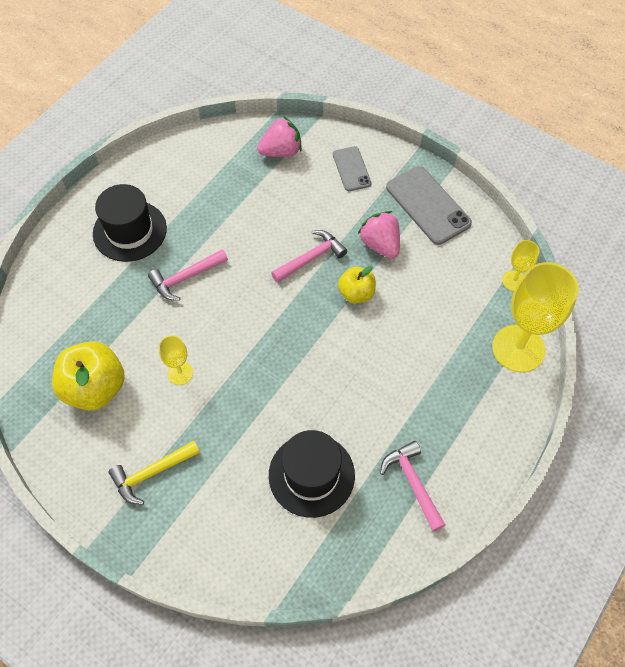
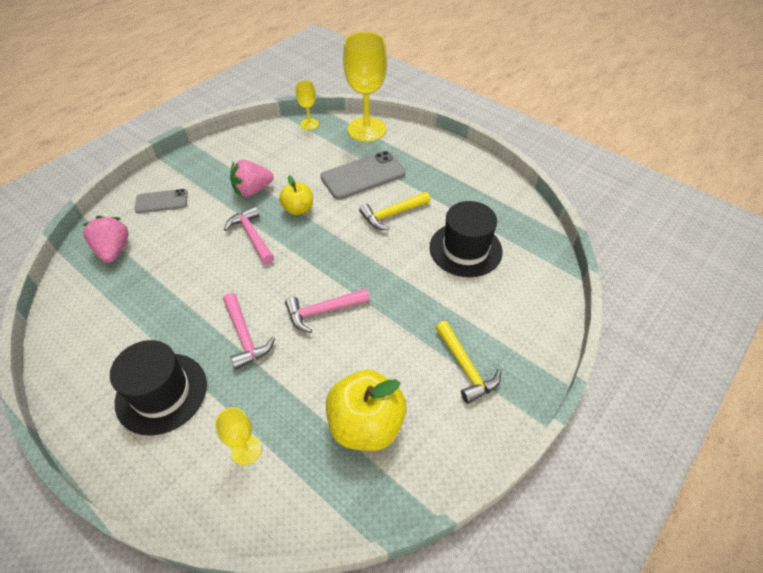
camera: 85 degrees left, 10 degrees down
yellow goblet [159,335,193,385] -> yellow goblet moved to [215,407,262,465]
pink hammer [380,441,445,532] -> pink hammer moved to [285,288,370,333]
grey phone [386,166,472,245] -> grey phone moved to [320,151,406,200]
none -> yellow hammer [359,192,430,230]

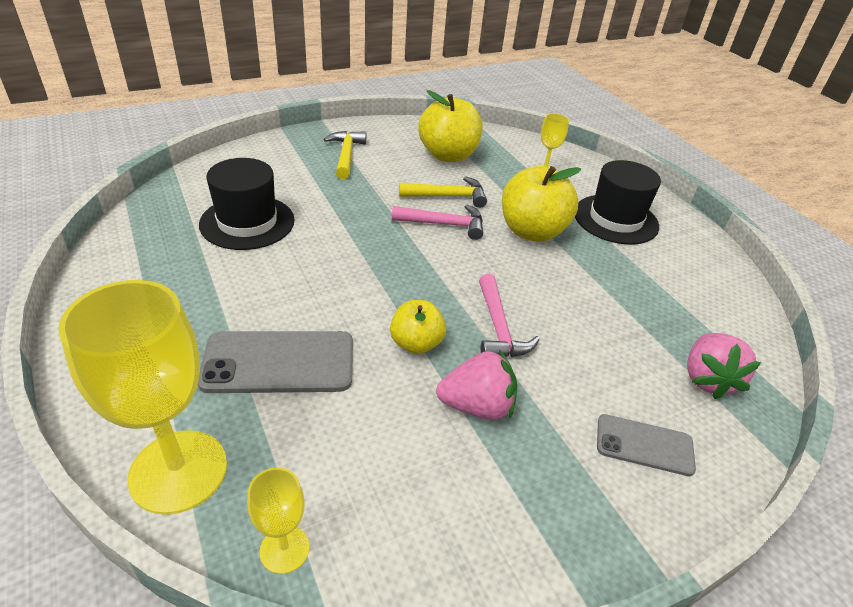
camera: 160 degrees left, 10 degrees down
pink hammer [223,293,275,370] -> yellow apple [502,166,581,242]
yellow hammer [359,192,430,230] -> yellow hammer moved to [399,176,487,208]

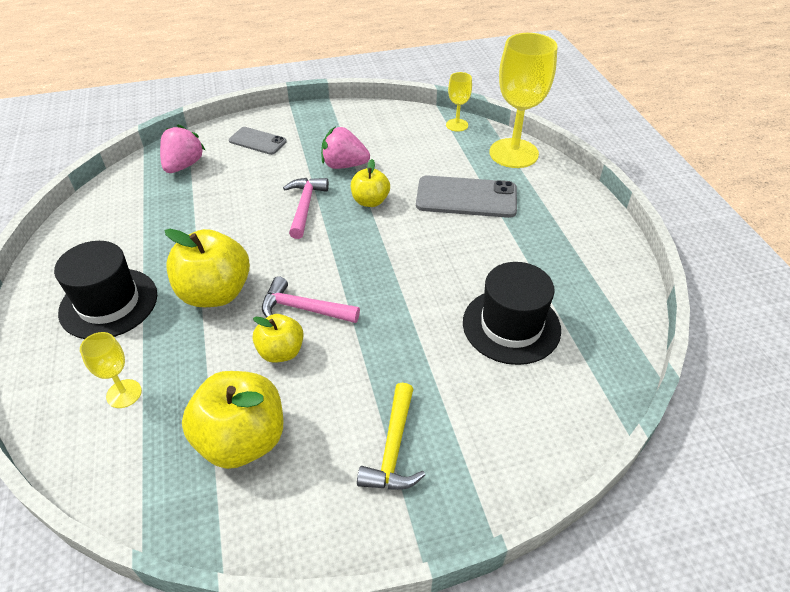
camera: 165 degrees left, 5 degrees up
yellow hammer [399,176,487,208] -> yellow apple [253,314,304,363]

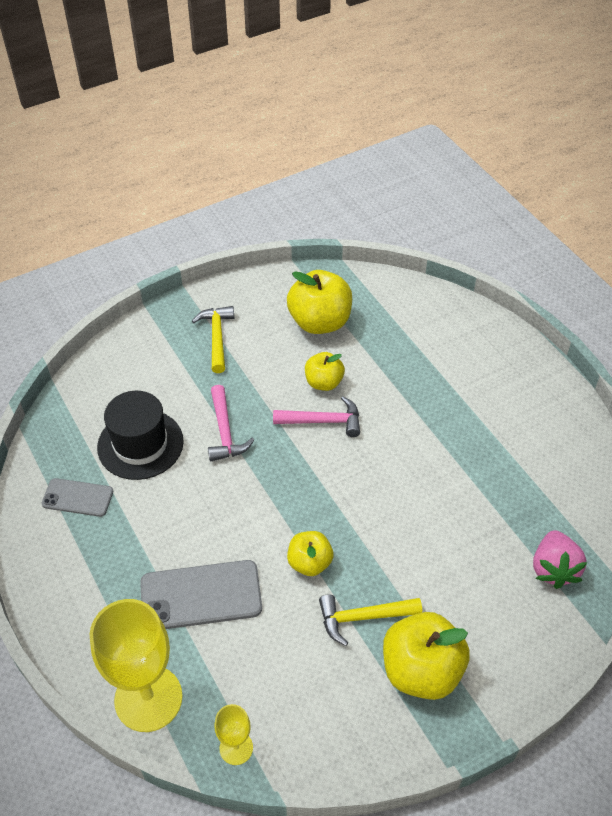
camera: 165 degrees right, 5 degrees up
black hat [54,241,157,339] -> none
yellow goblet [80,332,142,408] -> none
yellow apple [165,229,250,307] -> yellow apple moved to [383,612,470,700]
grey phone [229,127,287,155] -> grey phone moved to [41,478,113,517]
pink hammer [283,178,329,239] -> pink hammer moved to [208,385,254,461]
pink strawberry [321,127,370,169] -> yellow hammer [319,594,422,646]

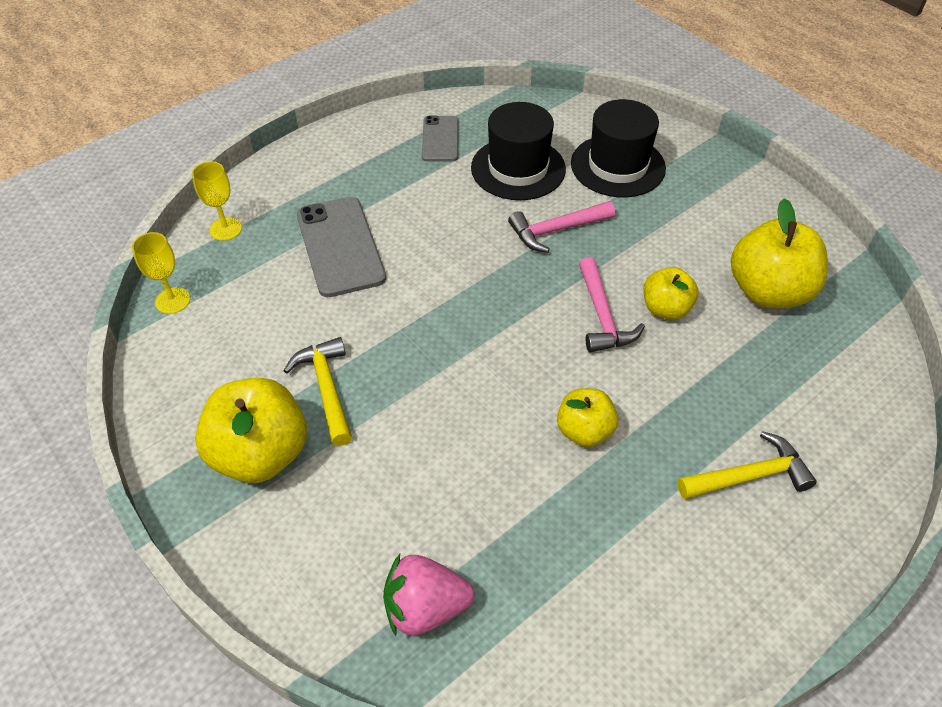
camera: 80 degrees right, 0 degrees up
yellow goblet [90,599,183,732] -> yellow goblet [192,161,242,241], size x0.48
yellow hammer [192,306,234,373] -> yellow hammer moved to [678,431,817,499]
yellow apple [287,531,333,576] -> yellow apple moved to [557,388,618,447]
none -> black hat [571,99,666,197]

